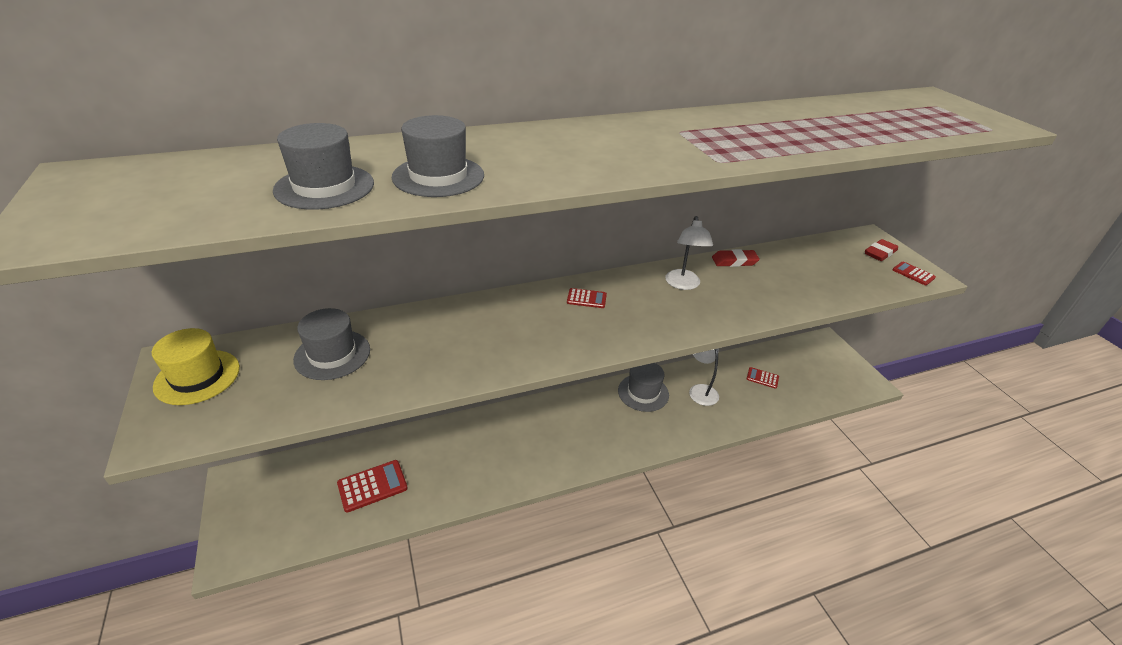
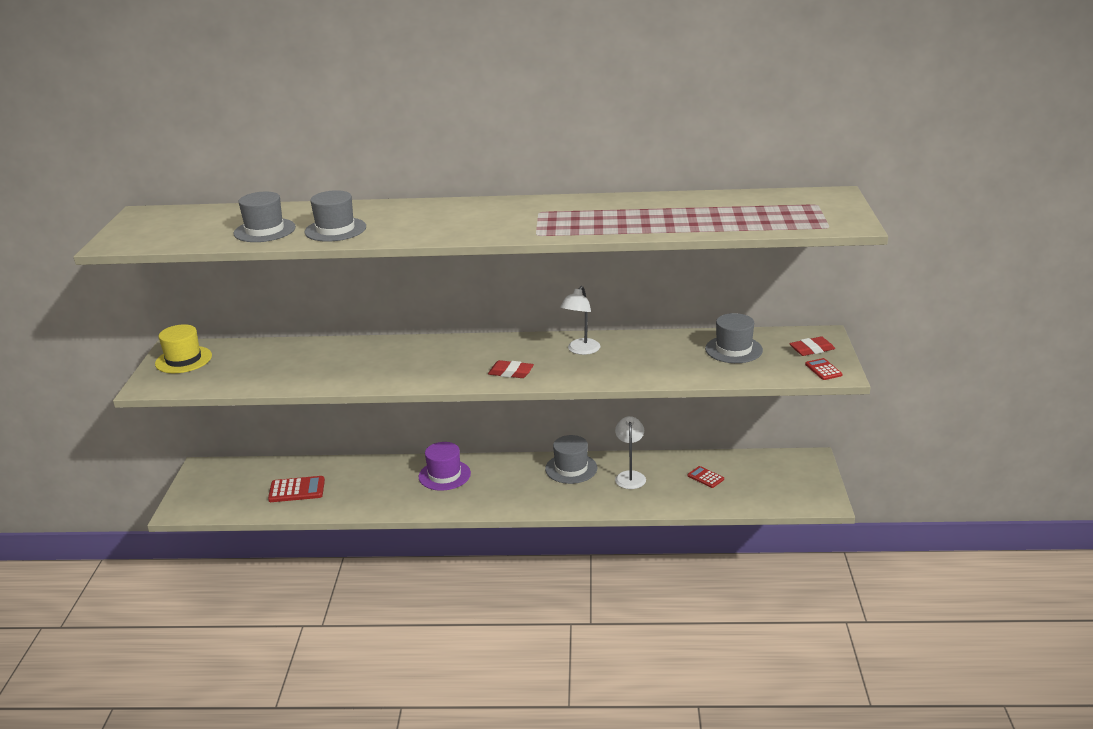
camera: 25 degrees right, 10 degrees down
grey hat [293,308,370,380] -> grey hat moved to [705,313,763,363]
red calculator [567,288,607,308] -> none
red eraser [712,249,760,267] -> red eraser moved to [488,360,534,378]
none -> purple hat [419,442,471,491]

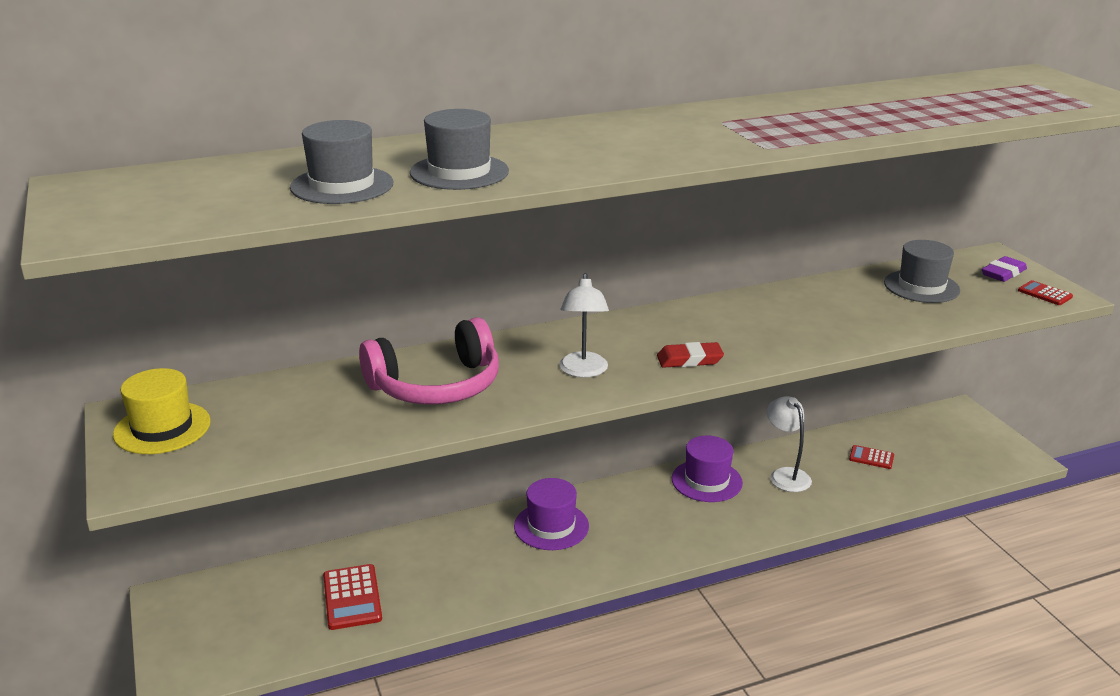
camera: 25 degrees left, 0 degrees up
red calculator [268,476,325,502] -> red calculator turned 105 degrees clockwise [323,564,382,630]
grey hat [545,435,597,484] -> purple hat [672,436,743,502]
white lamp [560,286,600,355] -> white lamp moved to [559,273,609,378]
red eraser [789,336,835,356] -> purple eraser [982,256,1027,282]
none -> pink headphones [359,317,499,405]

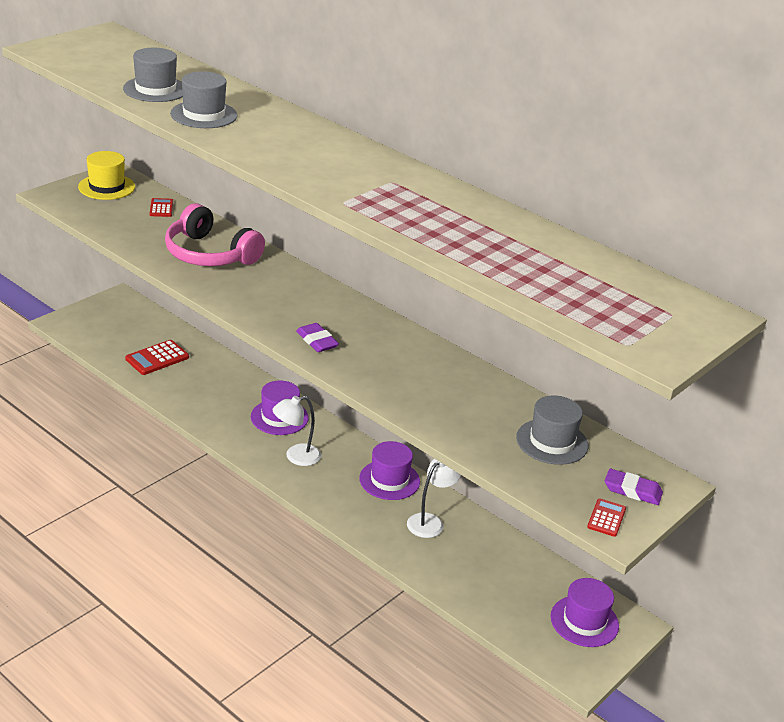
camera: 60 degrees right, 5 degrees up
white lamp [559,273,609,378] -> white lamp moved to [273,396,321,466]
red eraser [657,342,724,368] -> purple eraser [296,323,339,352]
red calculator [849,445,894,469] -> red calculator moved to [149,198,173,217]
none -> purple hat [550,578,619,647]

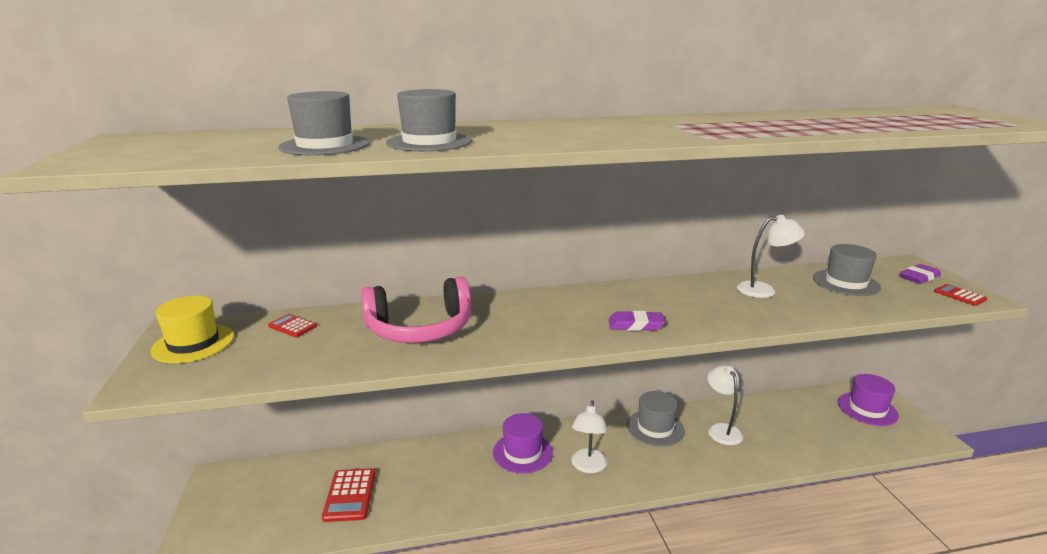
camera: 50 degrees left, 10 degrees down
purple hat [359,441,420,500] -> grey hat [627,391,685,447]
none -> white lamp [737,215,805,298]

